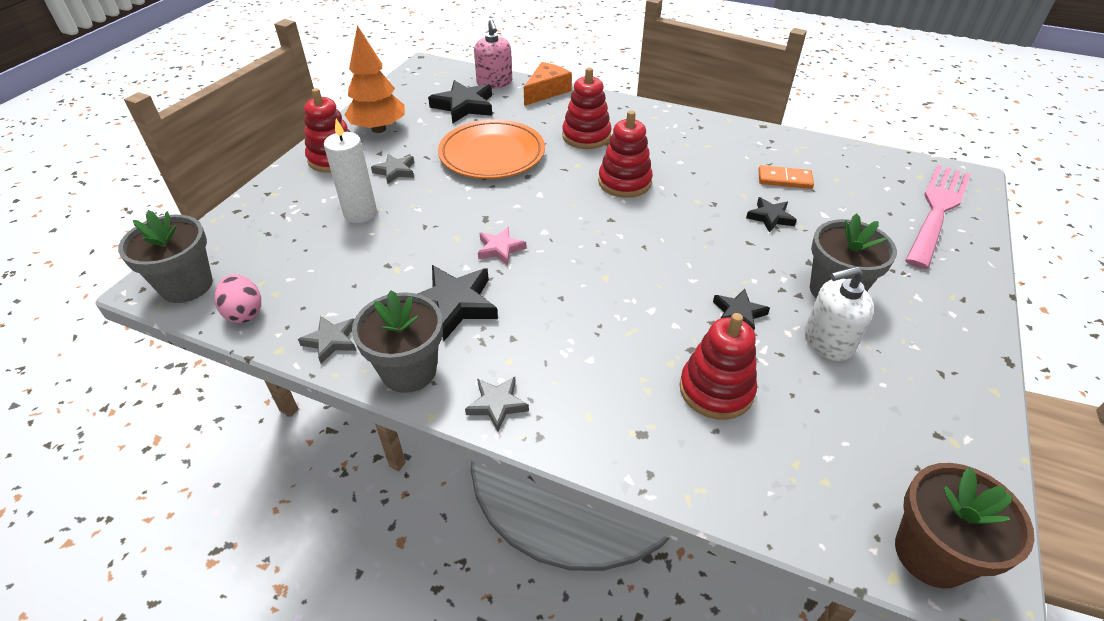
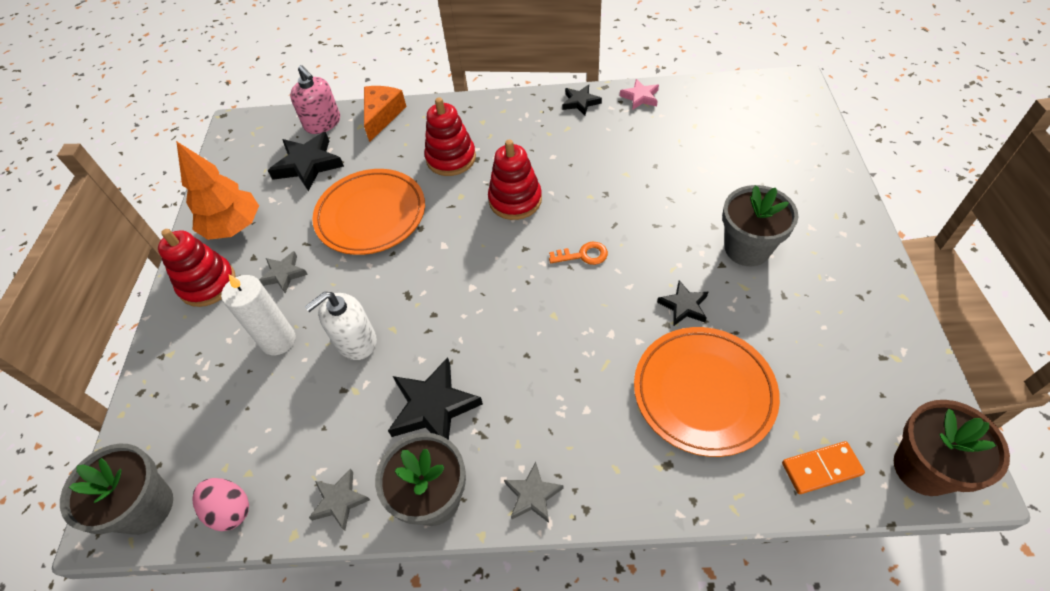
camera: 20 degrees left, 10 degrees up
pink star [478,227,526,265] -> pink star moved to [620,79,659,110]
red stacking toy [680,313,757,420] -> orange plate [634,327,780,457]
black star [746,197,797,233] -> black star moved to [563,85,602,115]
orange domino [758,165,814,189] -> orange domino moved to [782,441,865,494]
white soap dispenser [805,266,874,361] -> white soap dispenser moved to [305,292,377,360]
pink fork [905,164,971,269] -> none
none -> orange key [549,242,608,265]

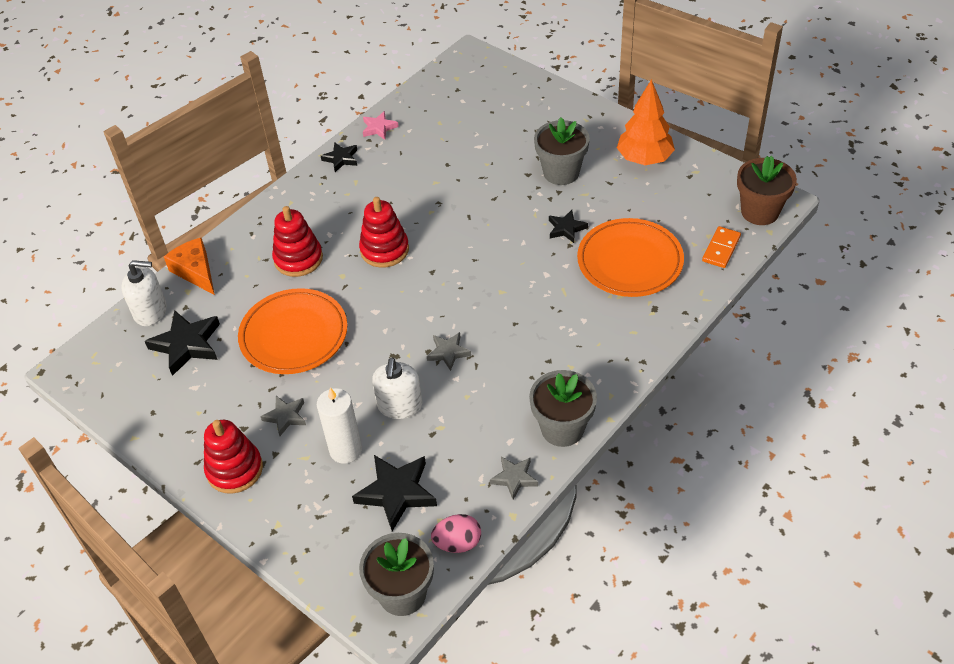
camera: 50 degrees left, 5 degrees down
orange tree [176,141,259,240] -> orange tree moved to [617,79,675,165]
pink soap dispenser [290,65,340,134] -> white soap dispenser [121,260,167,326]
black star [388,357,483,440] -> black star moved to [352,455,437,531]
grey star [504,462,564,523] -> grey star moved to [427,332,471,371]
orange key [549,242,608,265] -> none

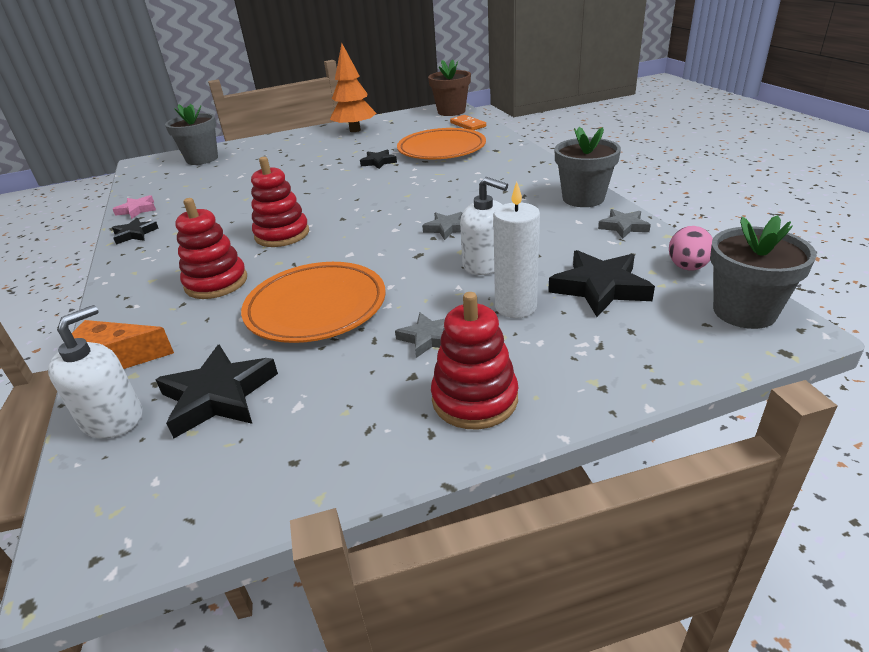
camera: 60 degrees left, 15 degrees down
grey flower pot [534,118,590,185] -> grey flower pot moved to [165,104,218,165]

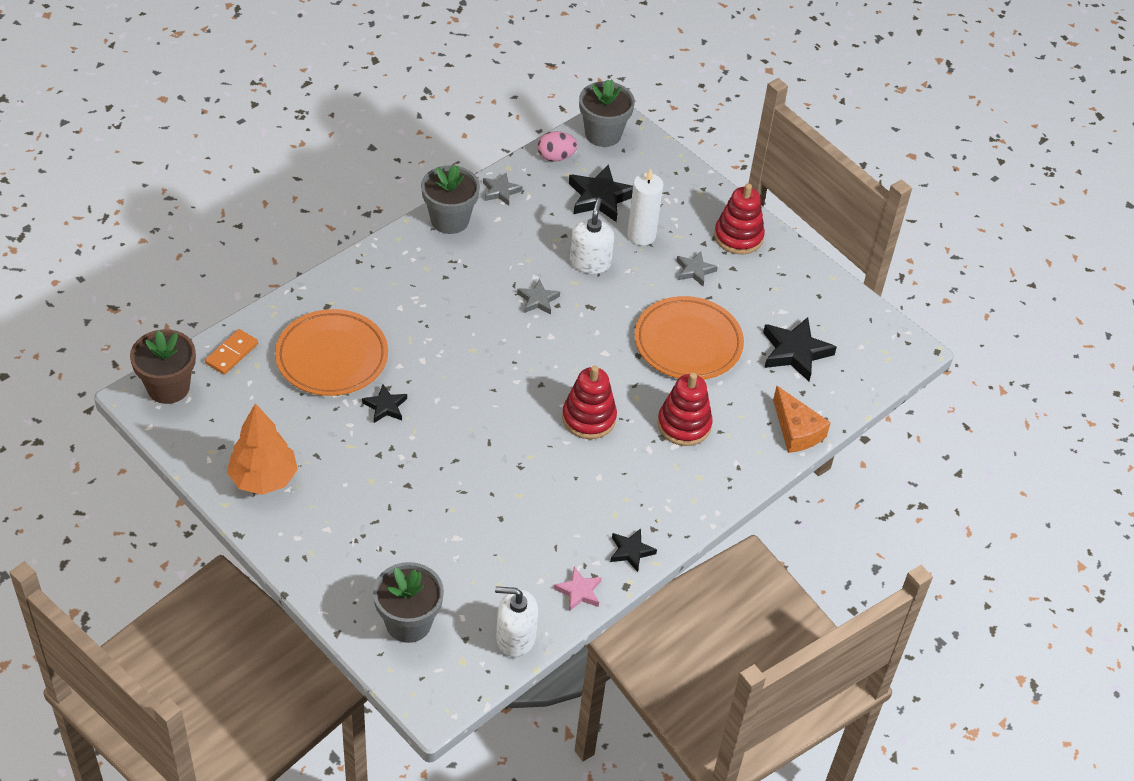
camera: 120 degrees left, 15 degrees up
white soap dispenser [48,305,142,439] -> white soap dispenser moved to [495,586,538,657]

